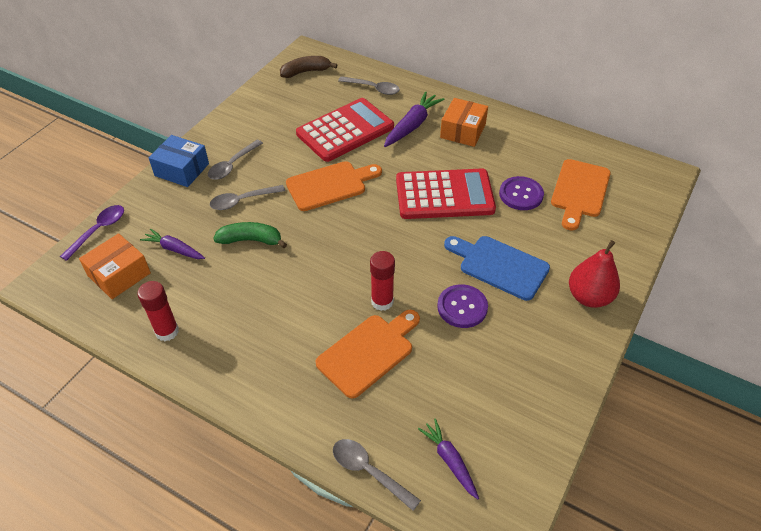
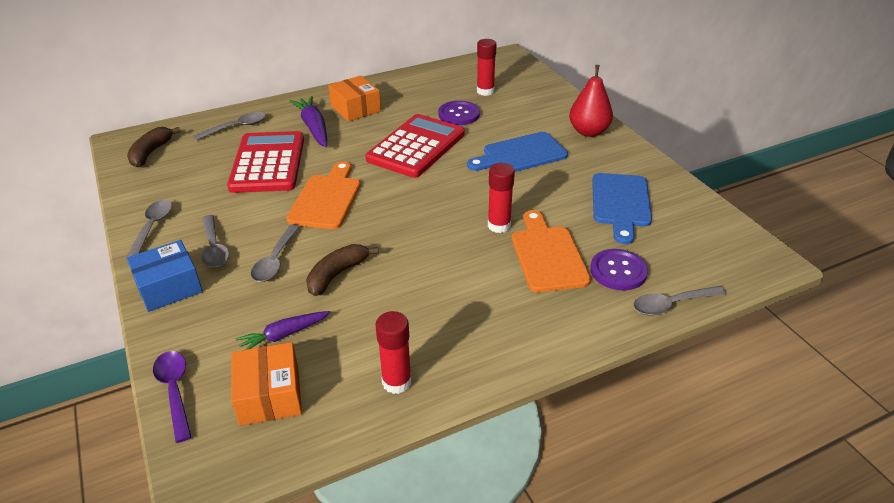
camera: 55 degrees left, 10 degrees down
green banana [213,222,287,248] -> brown banana [306,244,379,296]
purple carrot [418,419,479,499] -> none
purple button [437,284,488,328] -> purple button moved to [590,249,648,290]
orange cutting board [551,159,611,231] -> red glue stick [477,39,496,96]
none -> grey spoon [126,200,172,259]
none -> blue cutting board [592,173,652,244]

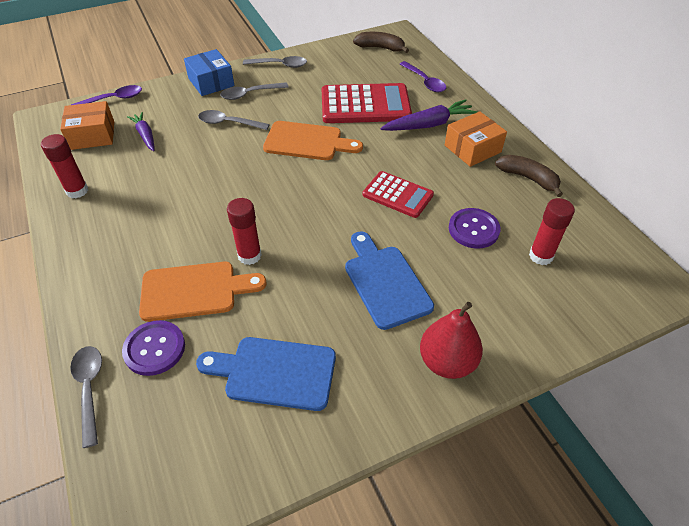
camera: 90 degrees right, 10 degrees up
grey spoon [194,112,266,140] -> purple spoon [400,61,446,92]
brown banana [306,244,379,296] -> brown banana moved to [495,155,563,197]
red calculator [365,114,465,178] -> red calculator [363,171,434,218], size x0.61

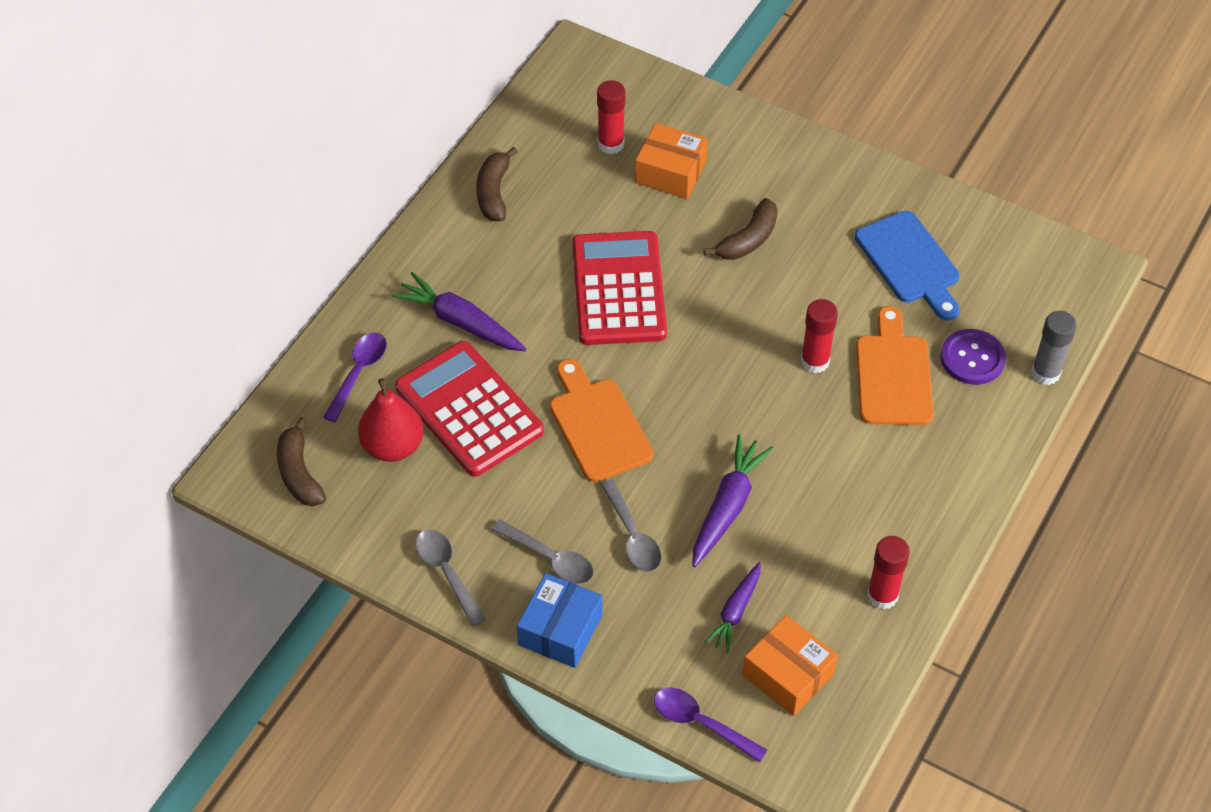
camera: 125 degrees left, 5 degrees up
grey spoon [70,346,102,448] -> grey glue stick [1032,311,1077,385]
orange cutting board [139,262,267,322] -> orange cutting board turned 45 degrees clockwise [856,306,933,425]
blue cutting board [345,231,434,330] -> brown banana [704,198,778,260]
red calculator [363,171,434,218] -> red calculator [572,231,667,345], size x1.65
red pear [420,302,483,379] -> red pear moved to [358,378,424,462]
orange box [445,111,507,167] -> orange box moved to [635,123,708,199]
purple button [449,208,500,249] -> none
none -> purple carrot [692,434,774,567]

